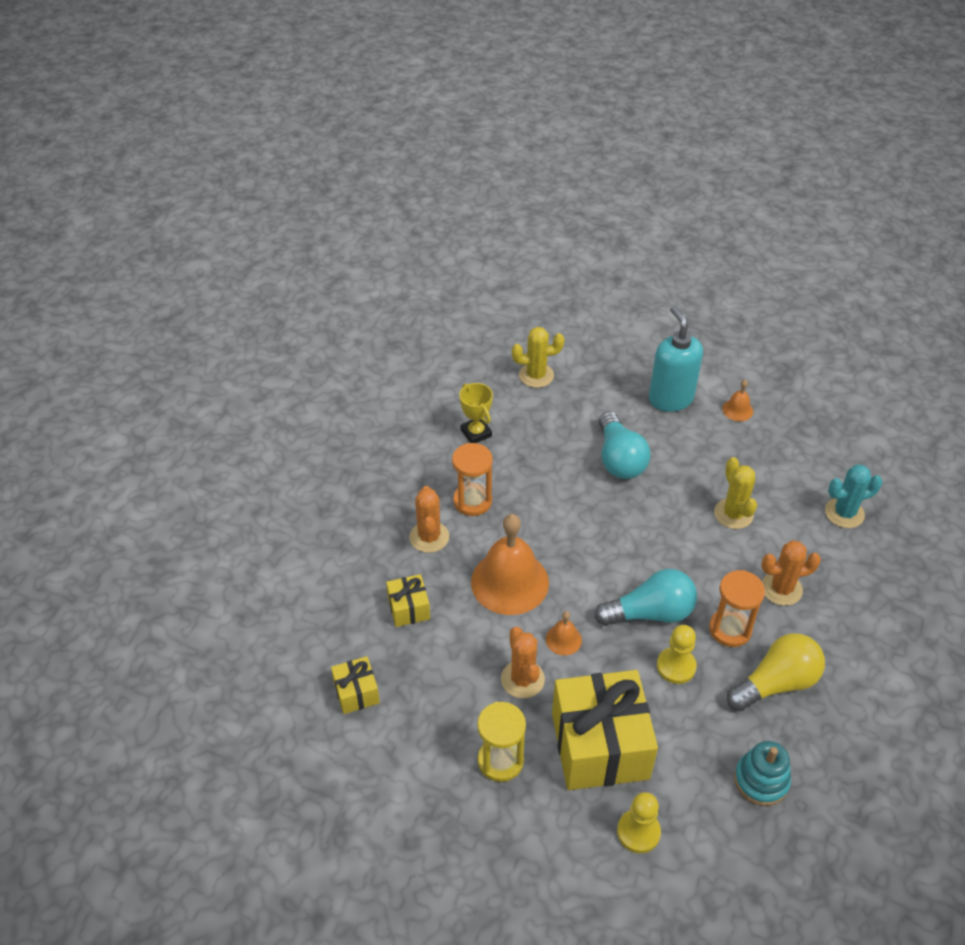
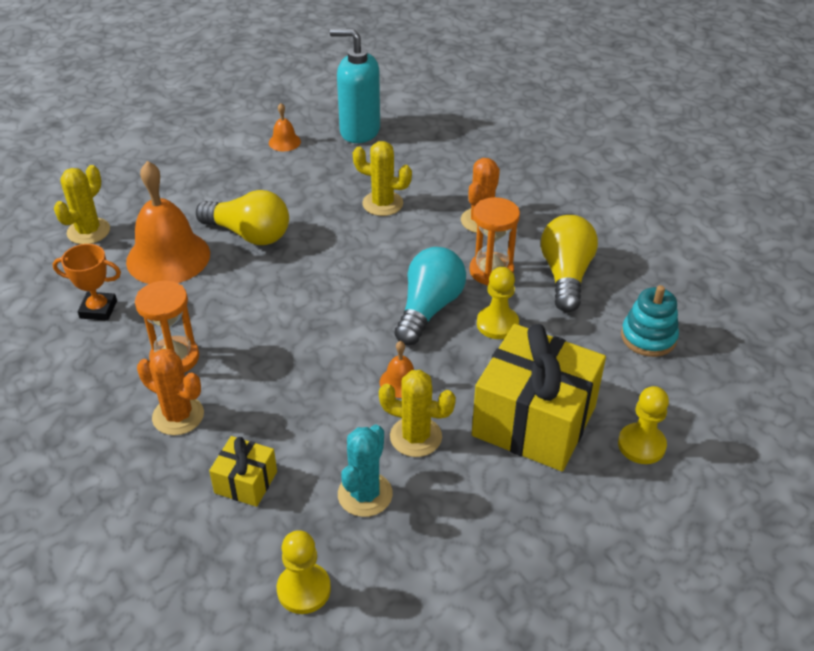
camera: 55 degrees left, 5 degrees down
yellow gift [331,656,380,714] -> yellow pawn [277,530,331,614]
yellow trophy [459,383,493,443] -> orange trophy [53,244,121,321]
orange bell [471,514,549,615] -> orange bell moved to [126,161,210,284]
yellow hourglass [477,702,526,782] -> none
orange cactus [501,626,545,698] -> yellow cactus [379,370,456,457]
turquoise light bulb [599,411,650,479] -> yellow light bulb [196,190,289,245]
turquoise soap dispenser [649,306,703,412] -> turquoise soap dispenser moved to [330,29,380,143]
turquoise cactus [825,464,883,528] -> turquoise cactus moved to [338,425,393,517]

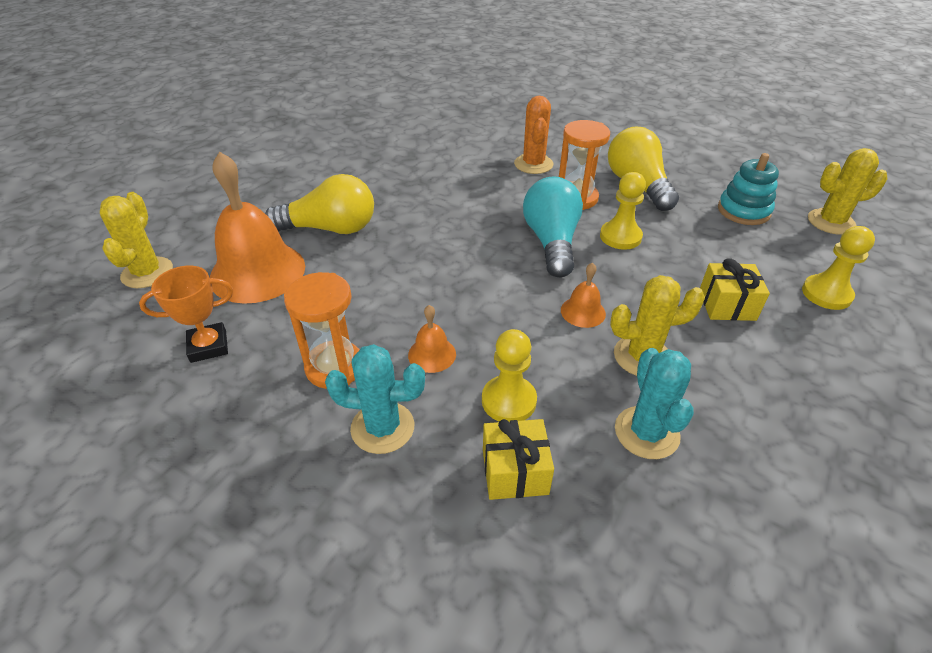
camera: 25 degrees left, 0 degrees up
orange cactus [137,349,204,435] -> turquoise cactus [325,344,425,454]
orange bell [269,103,301,151] -> orange bell moved to [408,305,456,373]
yellow pawn [277,530,331,614] -> yellow pawn moved to [482,329,537,422]
turquoise soap dispenser [330,29,380,143] -> none
yellow cactus [353,141,412,216] -> yellow cactus moved to [808,148,887,235]
yellow gift [472,324,606,471] -> yellow gift [700,259,770,321], size x0.47

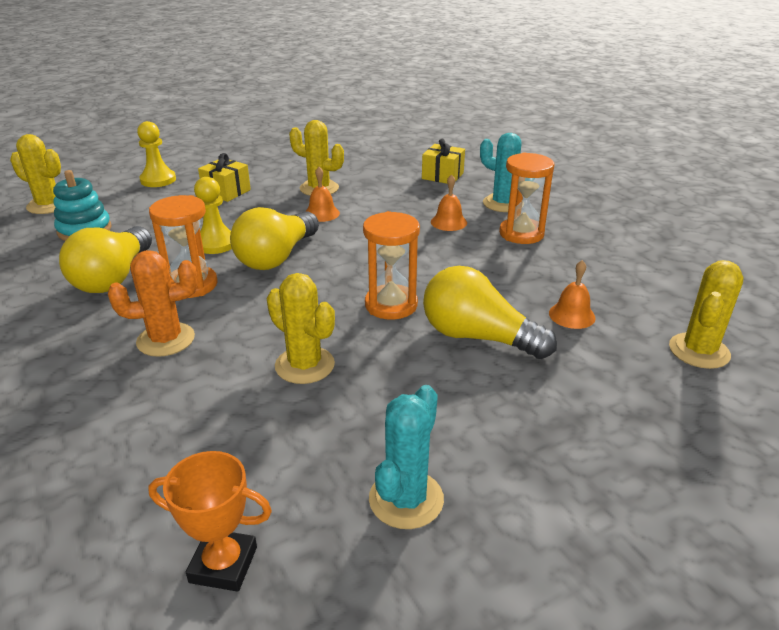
camera: 150 degrees left, 10 degrees down
orange trophy [139,266,233,363] -> orange trophy moved to [148,451,272,592]
orange bell [209,151,305,304] -> orange bell [549,260,596,329], size x0.45
yellow pawn [482,329,537,422] -> none
orange cactus [514,96,553,174] -> orange cactus turned 45 degrees clockwise [108,250,198,357]
turquoise light bulb [523,176,583,277] -> yellow light bulb [230,207,319,270]
turquoise cactus [615,348,694,459] -> turquoise cactus moved to [369,385,444,529]
none -> yellow cactus [267,273,335,384]
none -> orange hourglass [363,211,420,320]

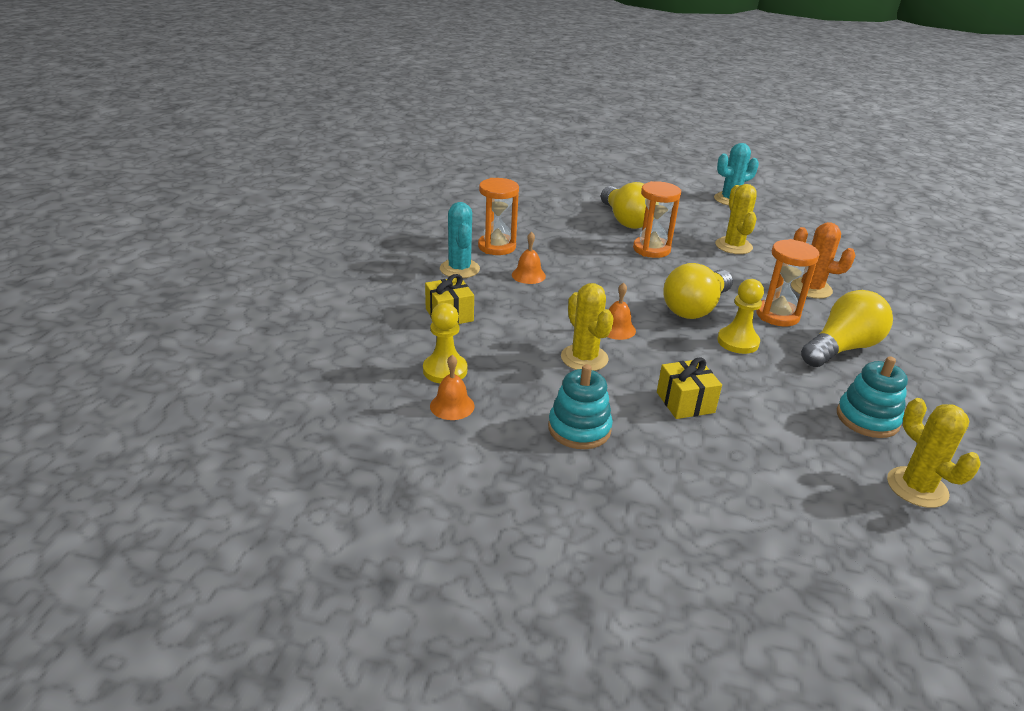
camera: 140 degrees left, 0 degrees up
yellow pawn [137,121,176,187] -> yellow pawn moved to [423,303,468,383]
orange trophy [148,451,272,592] -> none
yellow light bulb [230,207,319,270] -> yellow light bulb turned 150 degrees clockwise [663,263,733,319]
orange bell [549,260,596,329] -> orange bell moved to [430,355,475,420]
yellow cactus [669,260,744,369] -> none
none -> turquoise stacking toy [548,364,613,449]

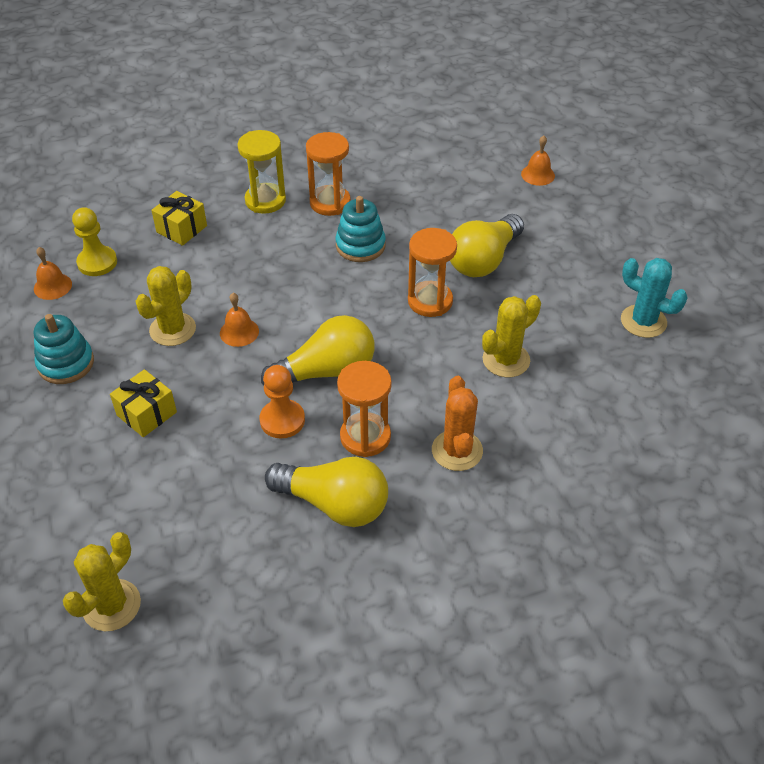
camera: 60 degrees right, 15 degrees up
turquoise cactus [440,202,480,278] -> yellow hourglass [237,130,286,214]
orange bell [512,232,546,284] -> orange bell moved to [521,136,555,186]
yellow light bulb [663,263,733,319] -> yellow light bulb turned 150 degrees clockwise [261,315,375,385]
yellow pawn [717,279,764,354] -> orange pawn [260,365,305,439]
turquoise stacking toy [837,356,908,438] -> turquoise stacking toy moved to [335,196,386,262]

